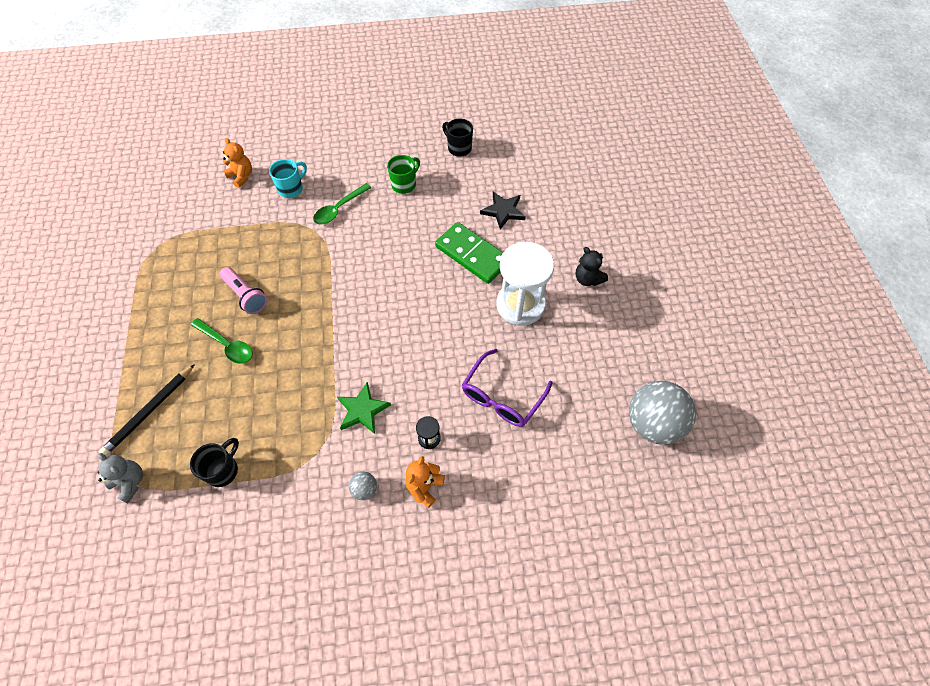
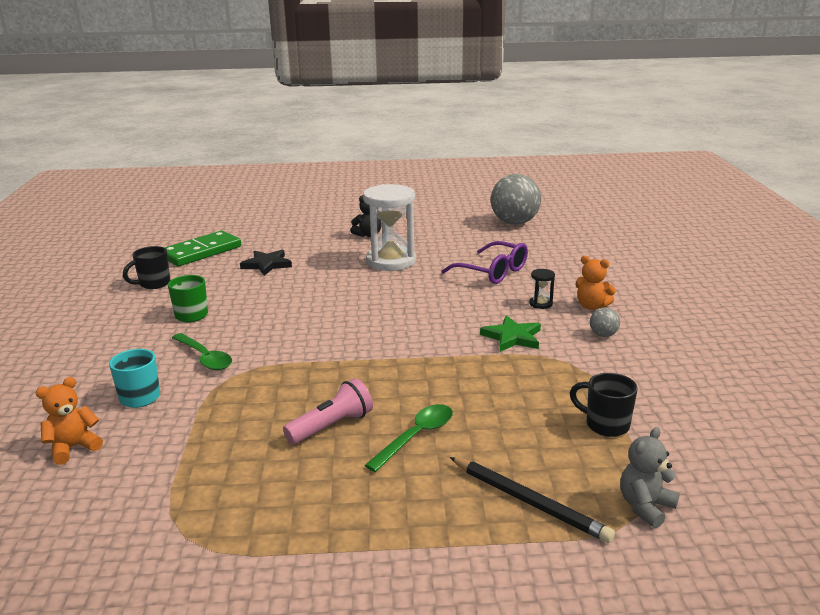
camera: 85 degrees left, 35 degrees down
green domino [435,222,503,284] -> green domino moved to [164,231,241,266]

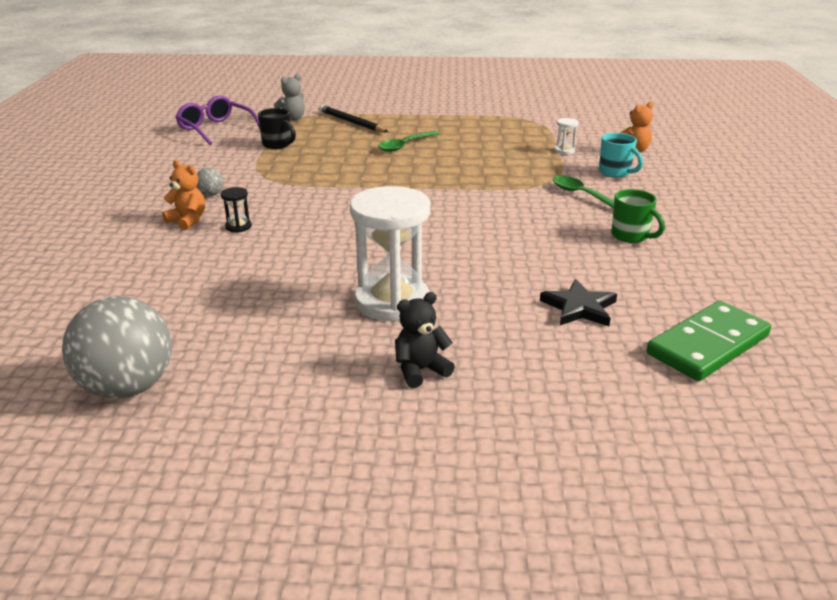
camera: 175 degrees left, 5 degrees up
black mug [123,246,170,289] -> none
pink flashlight [283,378,373,444] -> none
purple glasses [441,241,528,284] -> purple glasses moved to [175,96,260,145]
green star [480,315,541,352] -> none
none -> white hourglass [554,118,578,154]

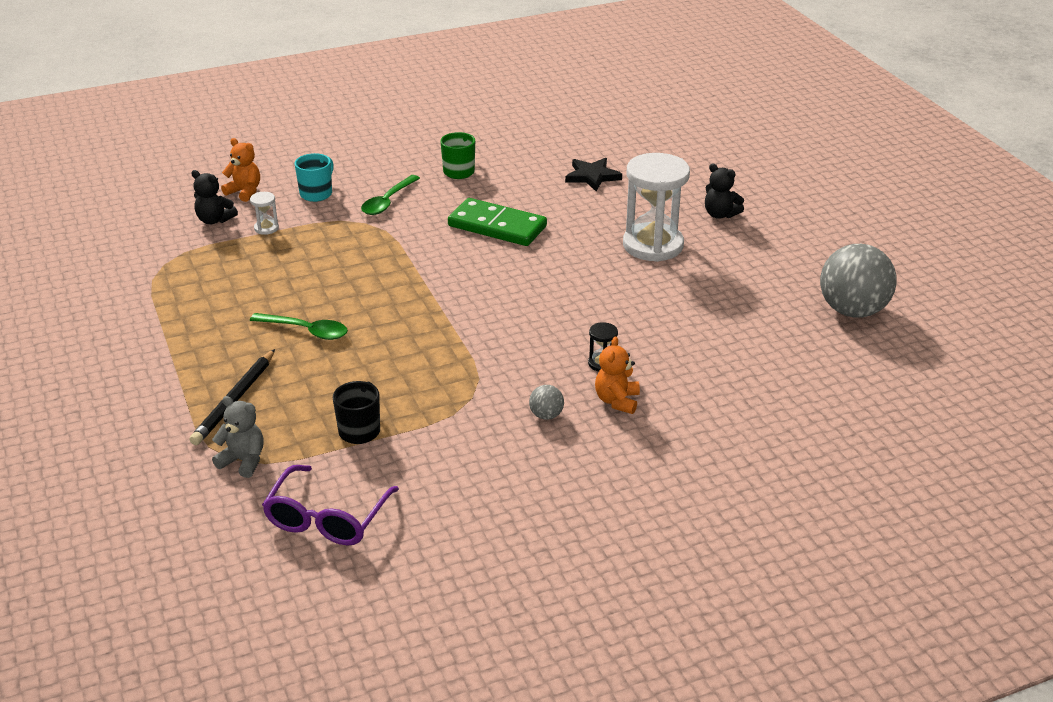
camera: 115 degrees left, 5 degrees up
green domino [647,301,771,381] -> green domino moved to [448,198,547,246]
none -> black teddy bear [191,170,238,224]

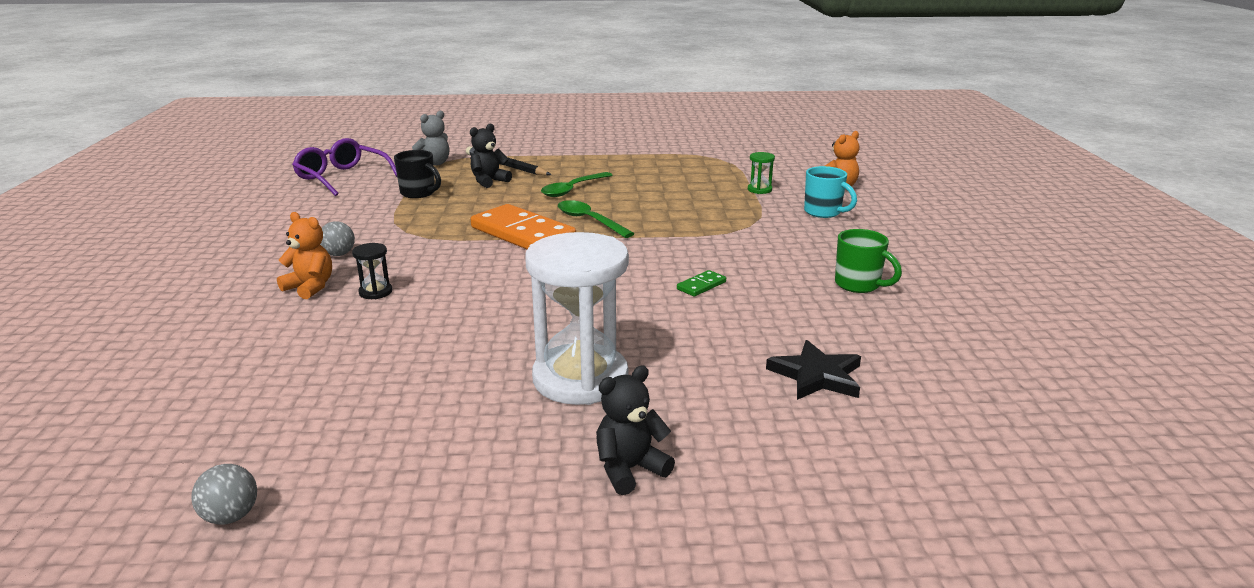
camera: 110 degrees right, 10 degrees down
black teddy bear [191,170,238,224] -> black teddy bear moved to [470,124,512,188]
white hourglass [250,192,279,235] -> green hourglass [748,152,775,194]
green spoon [361,175,420,215] -> green spoon moved to [558,200,635,238]
green domino [448,198,547,246] -> green domino [677,270,726,297], size x0.41
grey ball [820,244,897,318] -> grey ball [191,464,257,525], size x0.43
none -> orange domino [471,204,576,249]

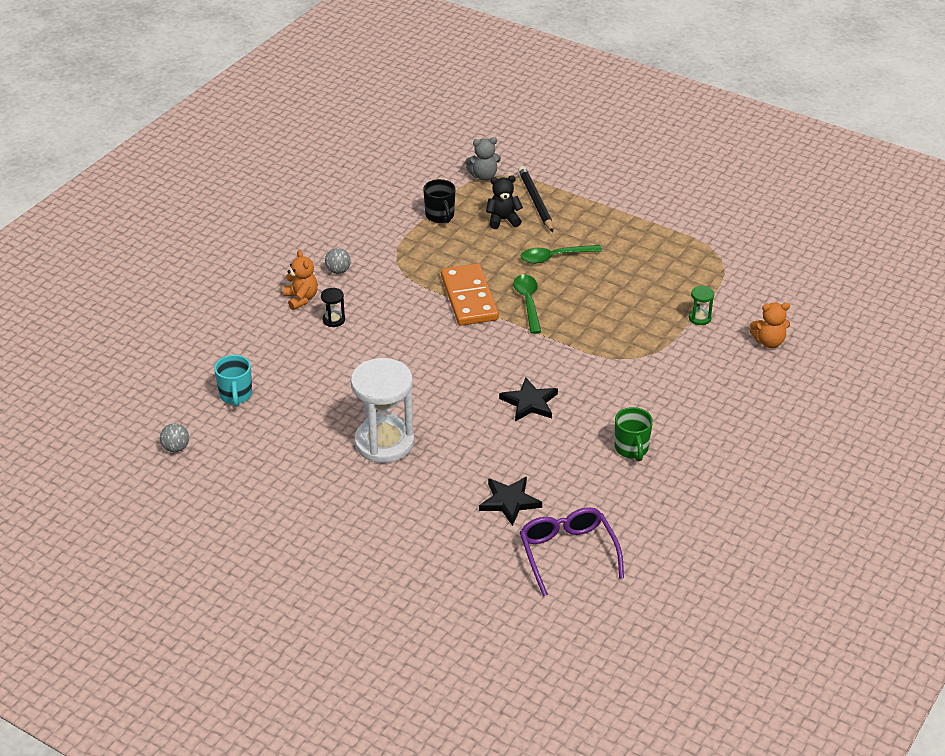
camera: 35 degrees right, 15 degrees up
purple glasses [292,138,397,196] -> purple glasses moved to [520,507,624,596]
black teddy bear [596,365,675,495] -> none
green domino [677,270,726,297] -> black star [499,377,558,421]
turquoise mug [804,166,857,218] -> turquoise mug moved to [214,355,252,407]

